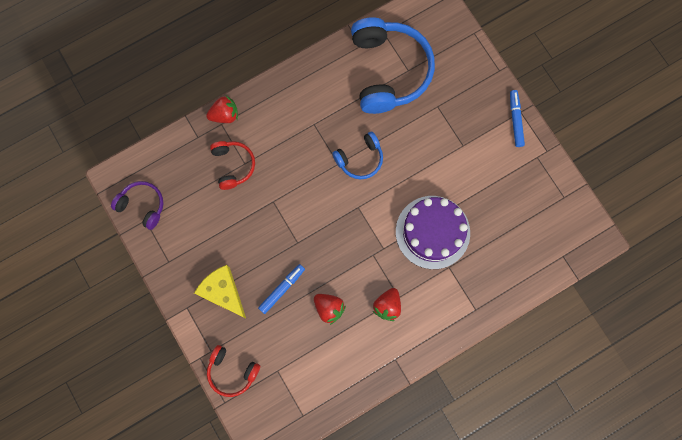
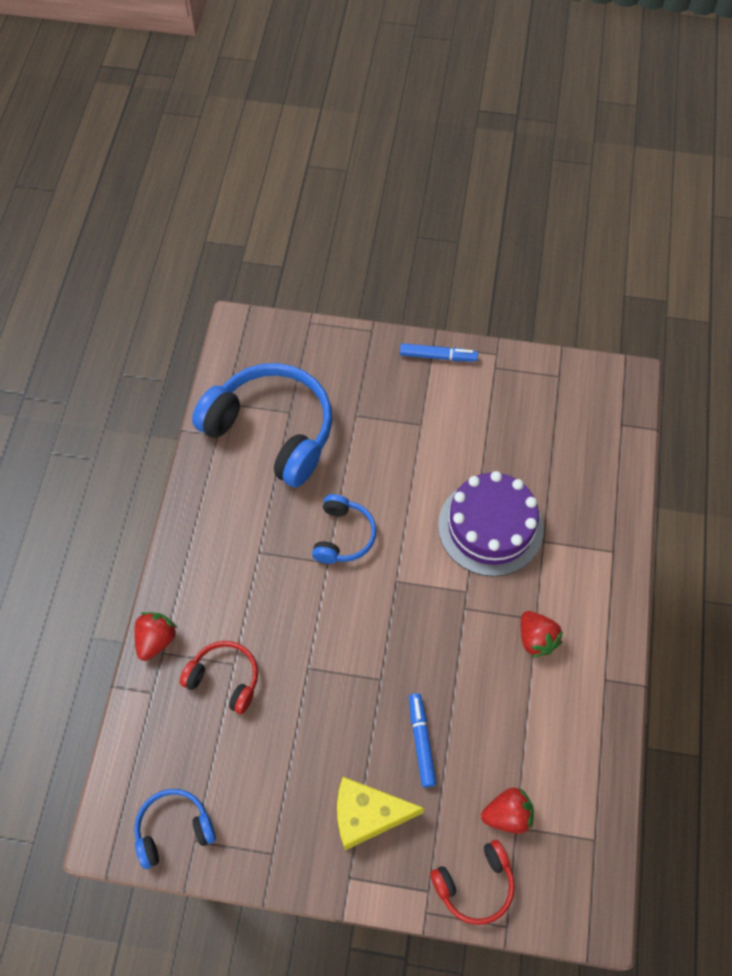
camera: 50 degrees left, 15 degrees down
purple headphones [111,181,163,230] -> blue headphones [134,789,216,869]
red strawberry [314,294,346,325] -> red strawberry moved to [481,788,534,834]
blue marker [510,90,525,147] -> blue marker turned 150 degrees clockwise [400,343,478,362]

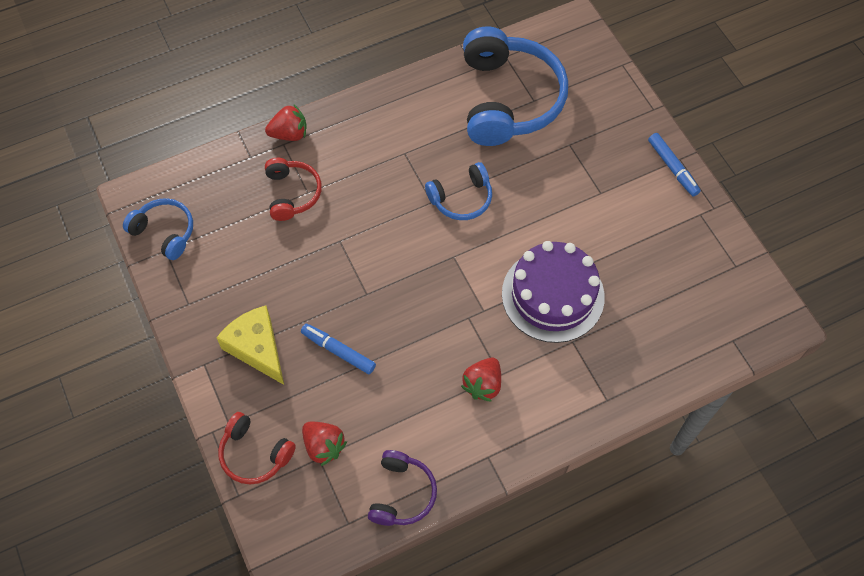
camera: 55 degrees right, 0 degrees up
blue marker [409,693,437,788] -> blue marker turned 105 degrees counterclockwise [301,324,376,374]
none -> purple headphones [368,450,437,526]

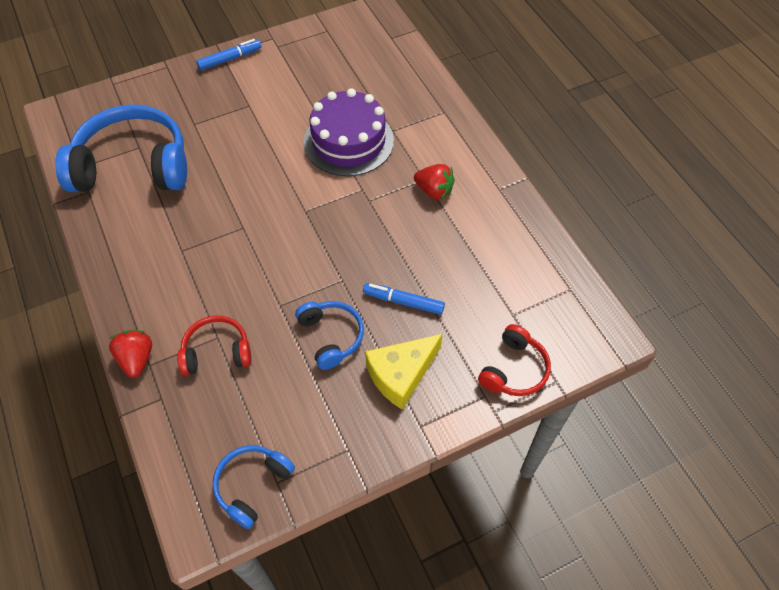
camera: 90 degrees left, 5 degrees down
blue marker [301,324,376,374] -> blue marker turned 75 degrees clockwise [363,283,445,315]
red strawberry [302,422,347,466] -> none
purple headphones [368,450,437,526] -> none
blue headphones [425,162,492,220] -> blue headphones moved to [295,301,364,370]

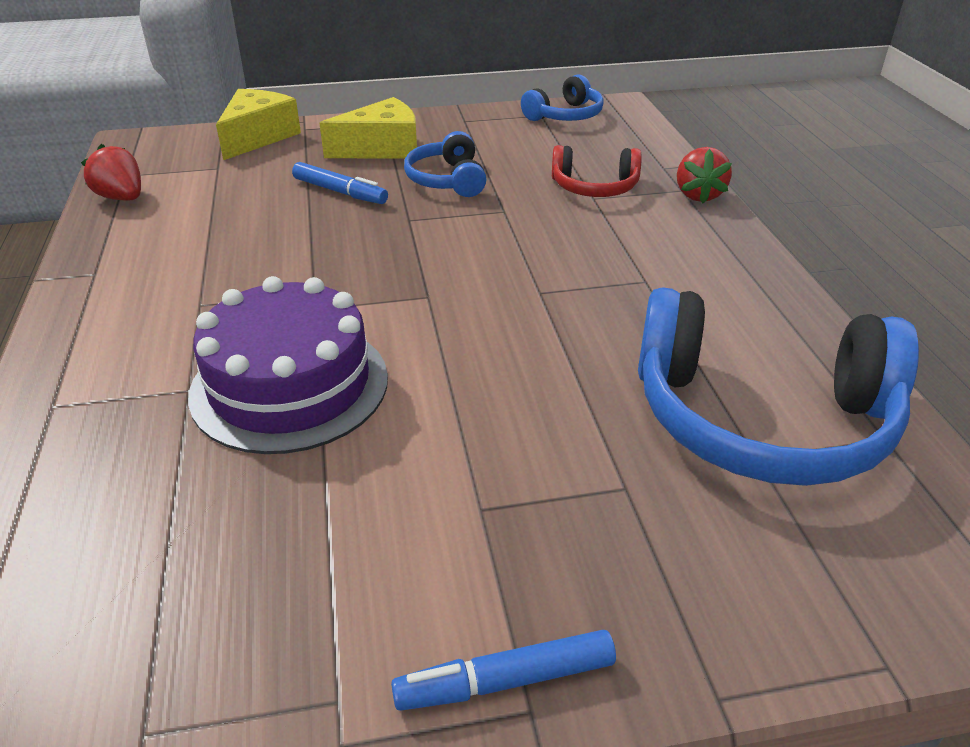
camera: 165 degrees left, 20 degrees down
red strawberry [414,164,455,200] -> red strawberry moved to [81,144,141,201]
red headphones [478,324,551,396] -> yellow cheese [216,89,301,160]

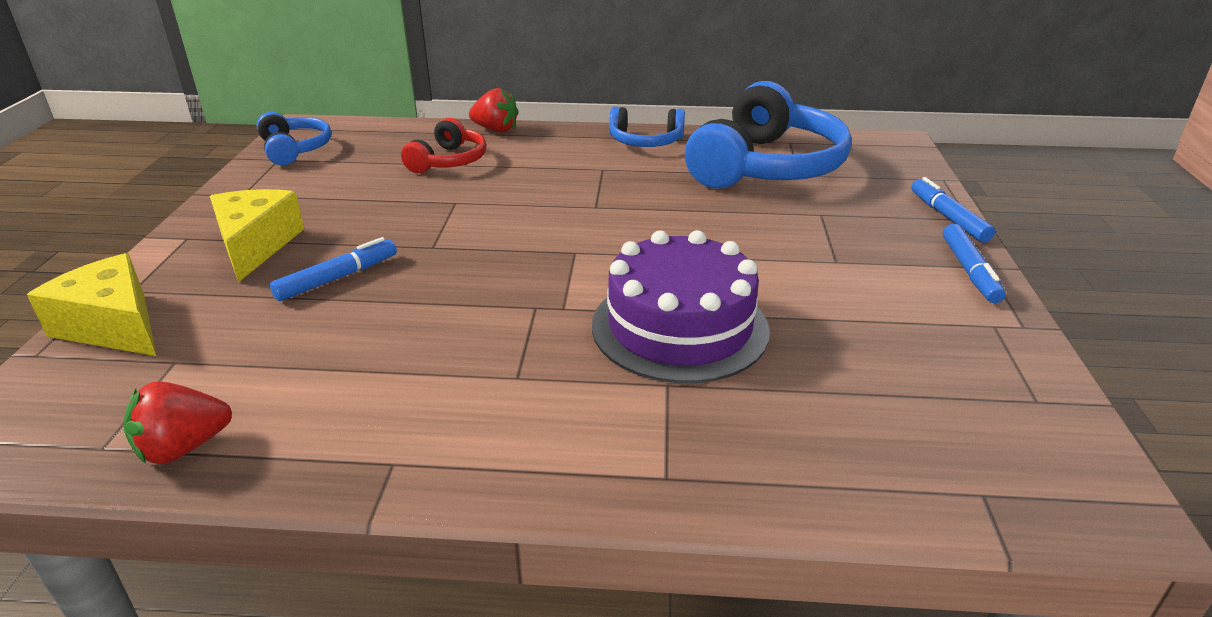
camera: 75 degrees left, 5 degrees down
blue headphones [404,131,487,197] -> blue headphones moved to [609,107,685,147]
none -> blue marker [911,177,995,242]

